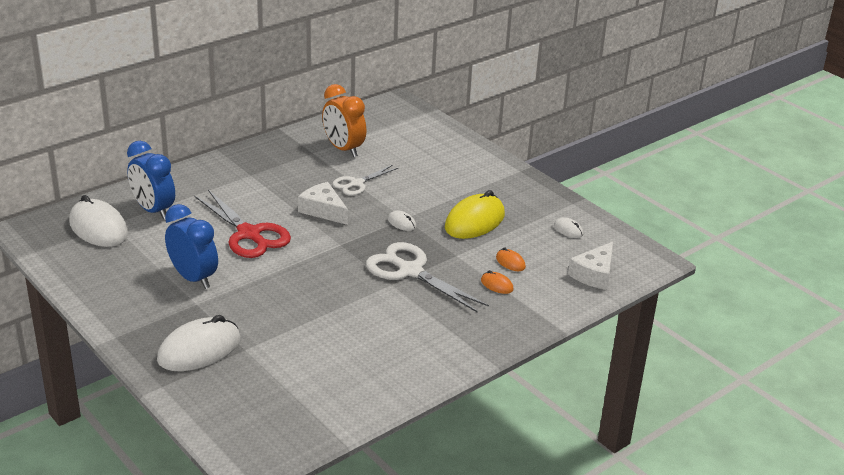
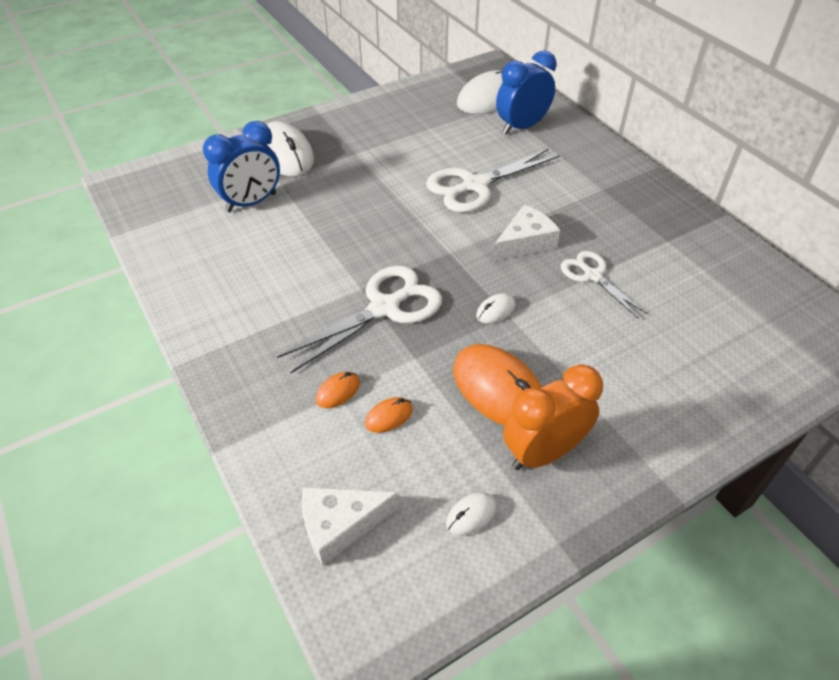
camera: 100 degrees right, 15 degrees up
blue clock [165,204,218,289] -> blue clock moved to [203,121,280,212]
red scissors [195,190,291,258] -> white scissors [426,148,560,213]
orange clock [322,84,366,157] -> orange clock moved to [503,364,603,470]
yellow mouse [445,190,505,239] -> orange mouse [453,344,542,426]
white cheese [568,242,613,290] -> white cheese turned 60 degrees counterclockwise [302,487,399,566]

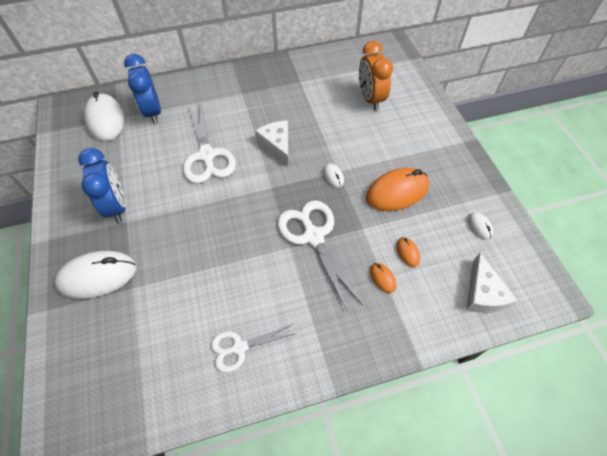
camera: 75 degrees left, 10 degrees up
blue clock [203,121,280,212] -> blue clock moved to [78,148,126,223]
orange clock [503,364,603,470] -> orange clock moved to [359,41,393,111]
white scissors [561,251,648,318] -> white scissors moved to [211,324,297,372]

